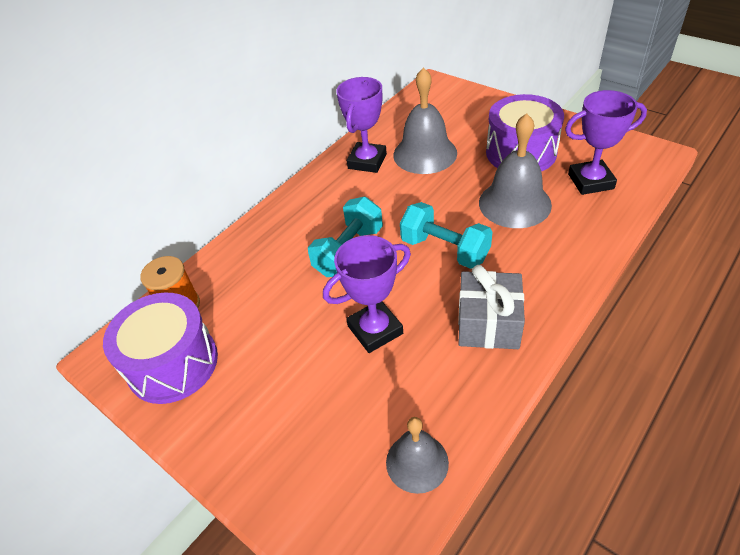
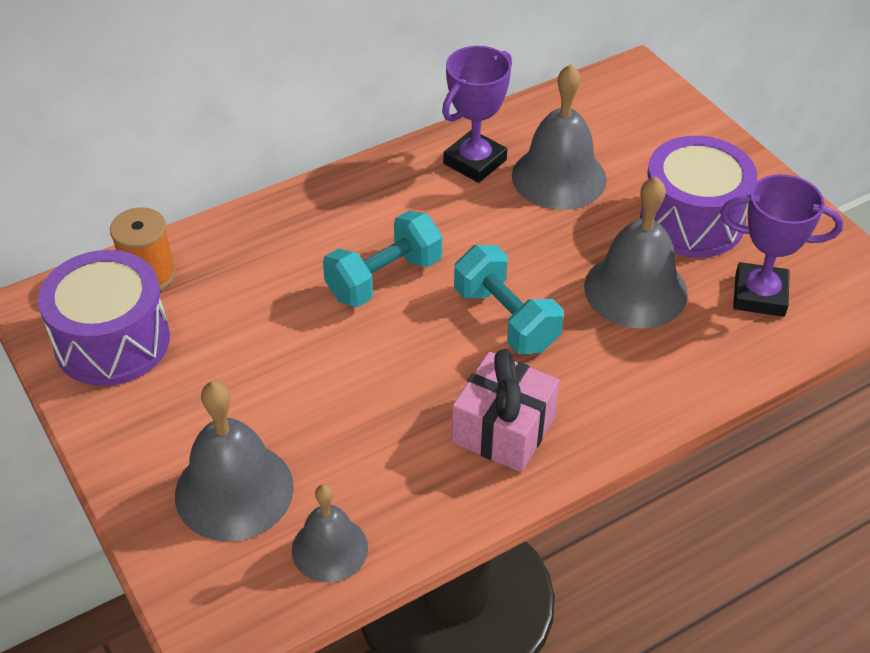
camera: 15 degrees right, 0 degrees up
purple trophy [323,235,411,353] -> none
grey gift [458,265,525,349] -> pink gift [452,349,560,472]
none -> grey bell [175,381,294,542]

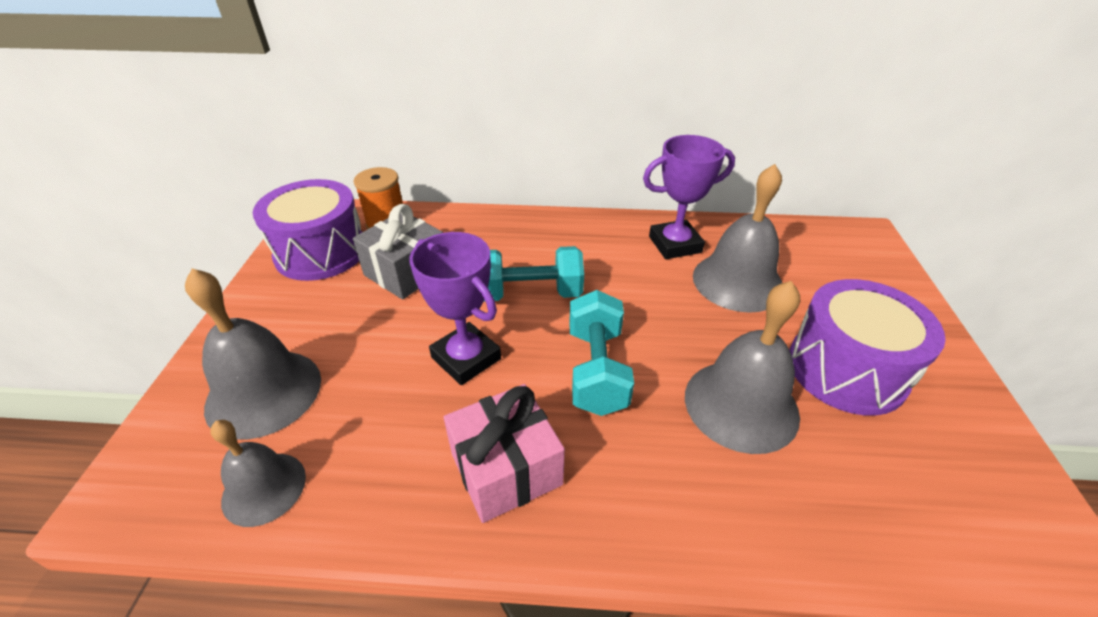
camera: 35 degrees right, 5 degrees down
purple trophy [720,174,843,317] -> purple trophy moved to [409,232,501,385]
none -> grey gift [353,204,443,300]

